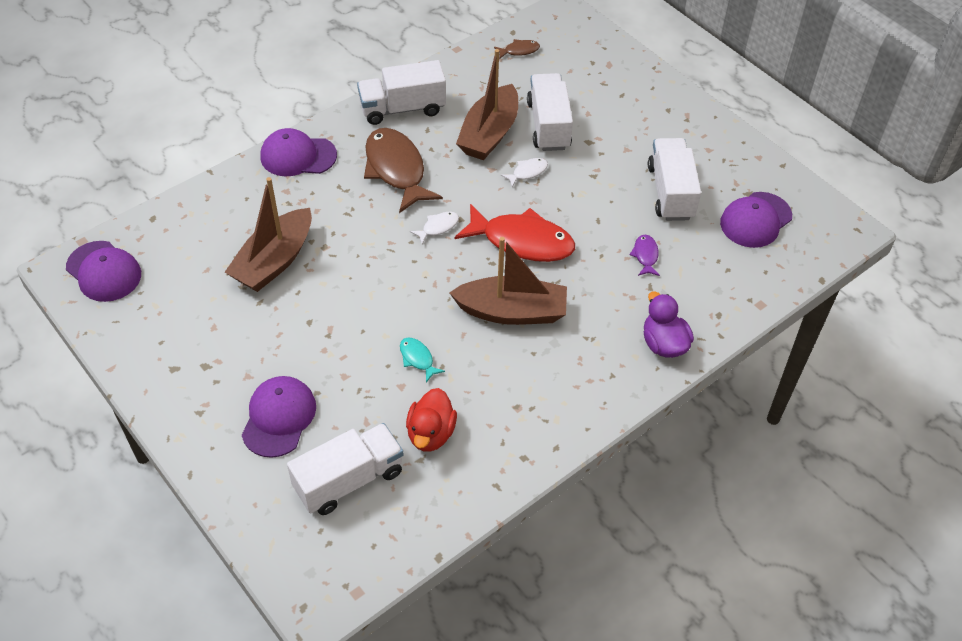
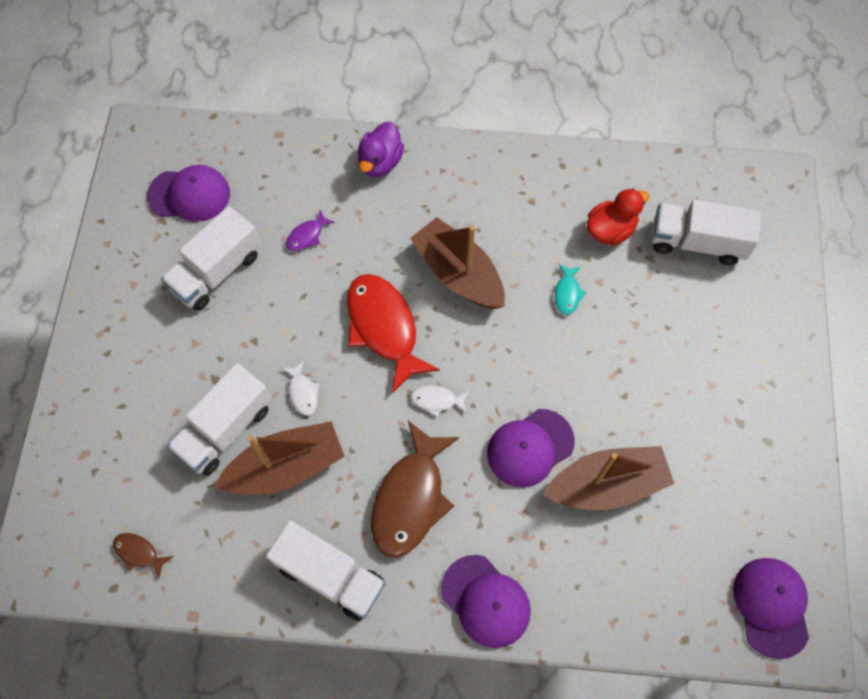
camera: 135 degrees left, 15 degrees up
purple cap [242,376,316,458] -> purple cap moved to [487,409,575,487]
white fish [501,158,548,187] -> white fish turned 120 degrees counterclockwise [282,361,320,416]

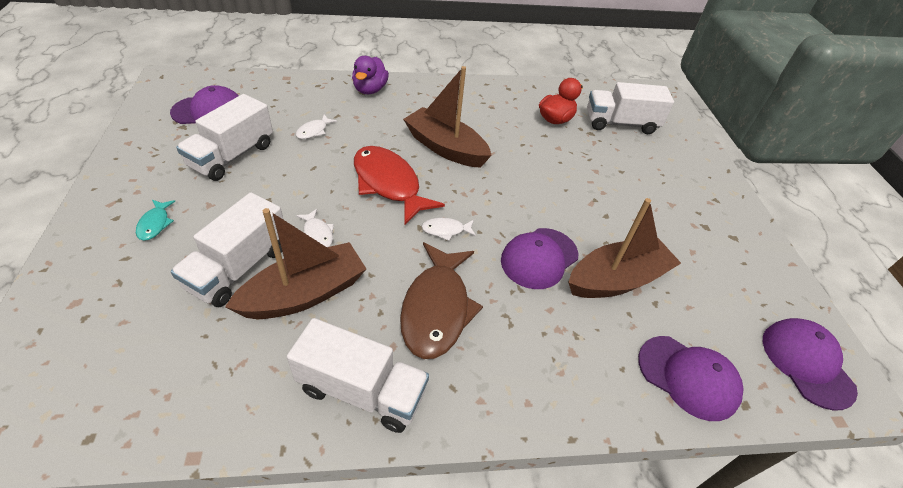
camera: 15 degrees left, 20 degrees down
brown fish [113,533,173,579] -> none
purple fish [286,210,335,251] -> white fish [296,115,337,139]
purple cap [441,555,531,648] -> purple cap moved to [638,336,744,421]
turquoise fish [555,264,586,315] -> turquoise fish moved to [136,200,176,241]

